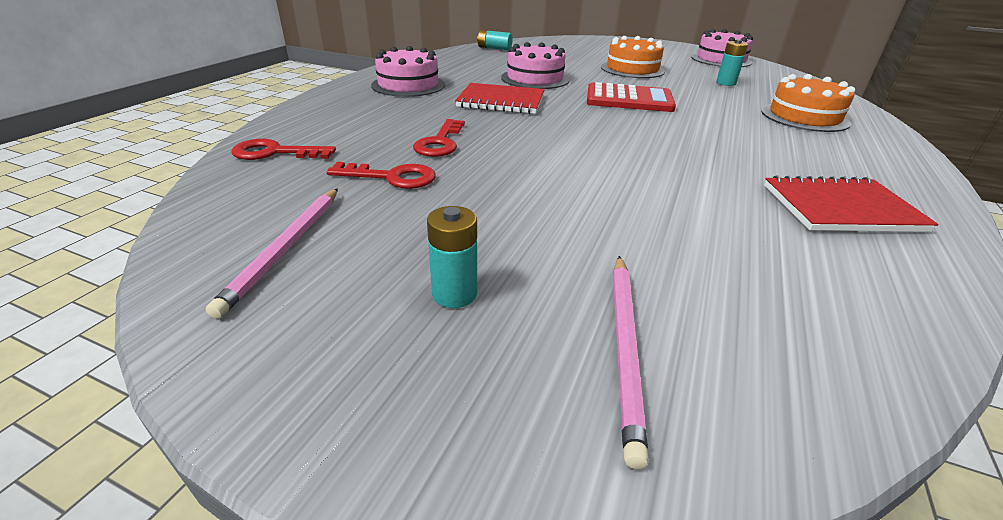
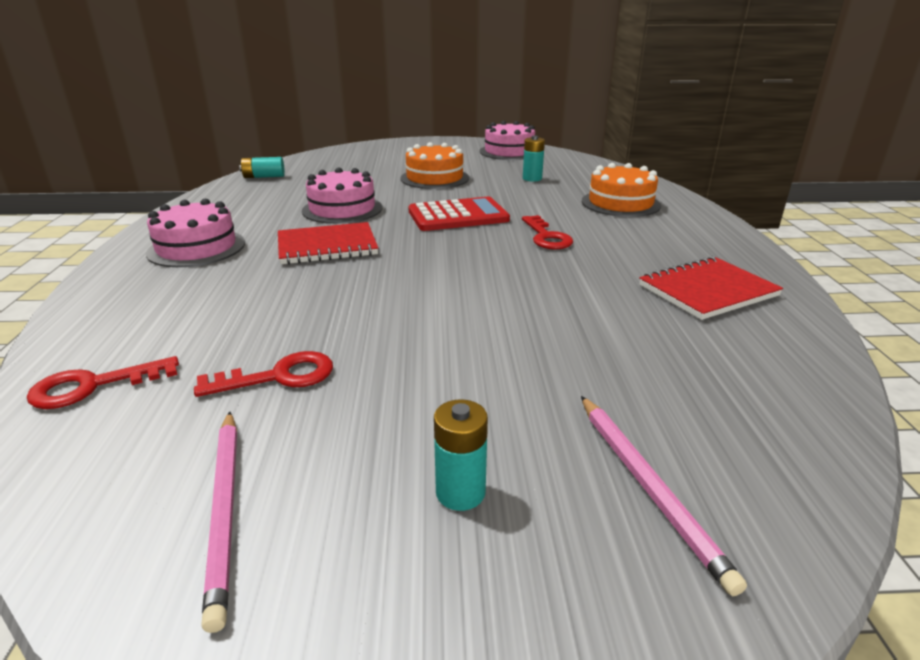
camera: 25 degrees left, 5 degrees down
red key [413,119,465,157] -> red key moved to [522,215,573,250]

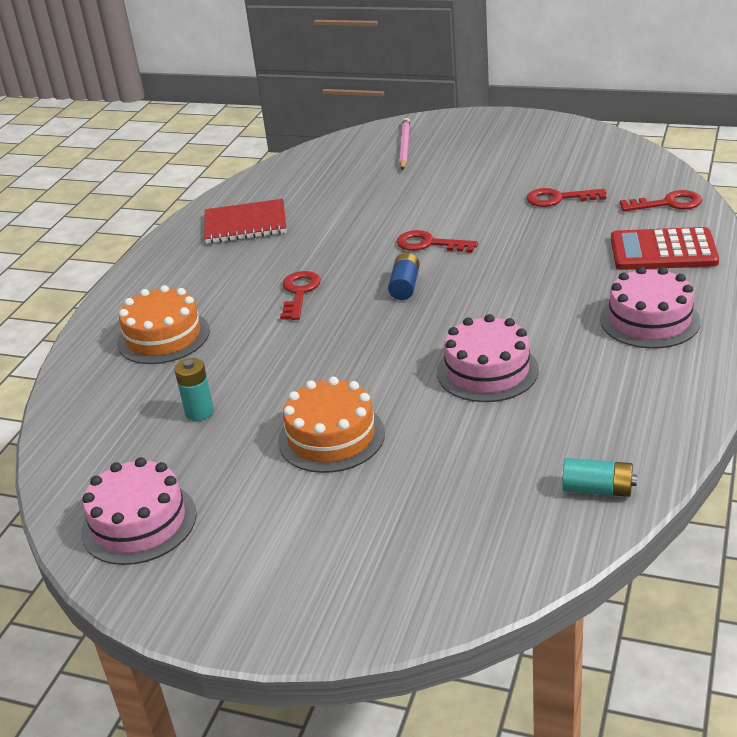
camera: 155 degrees left, 5 degrees up
pink pencil [201,412,237,633] -> none
red notebook [278,222,378,265] -> none
red calculator [408,197,510,231] -> red calculator moved to [611,227,719,270]
turquoise battery [434,400,488,511] -> none
none -> blue battery [388,253,420,300]
none -> red key [397,230,478,253]

